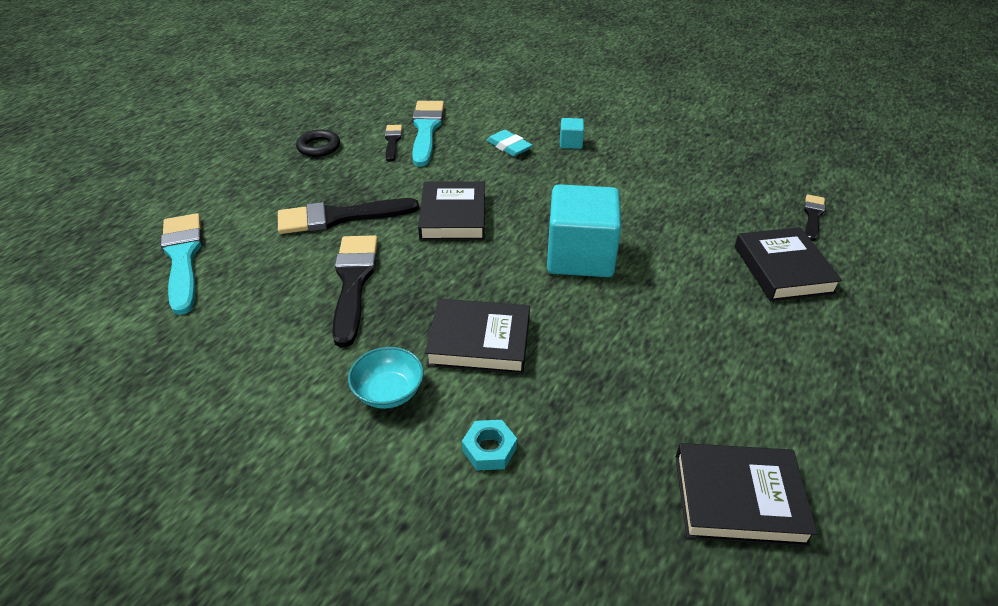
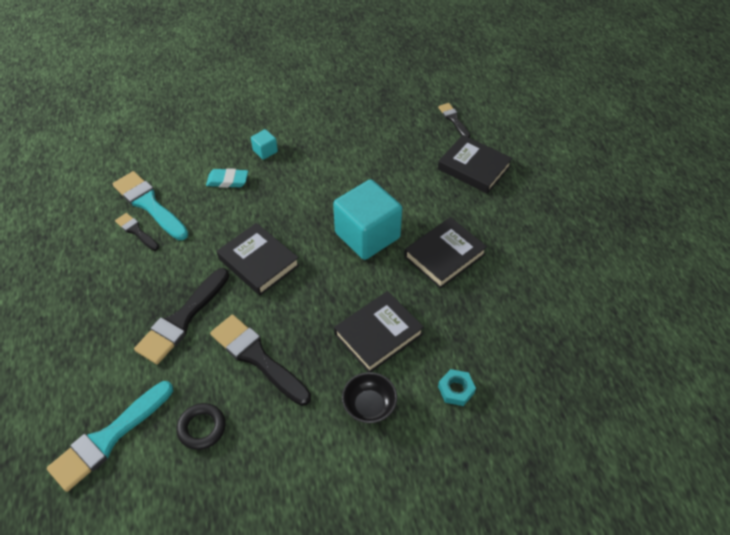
camera: 45 degrees left, 10 degrees up
turquoise brush [161,213,202,315] -> turquoise brush turned 75 degrees counterclockwise [47,381,173,492]
black ring [296,130,340,157] -> black ring moved to [176,403,226,450]
turquoise bowl [348,347,424,409] -> black bowl [342,372,397,423]
black book [676,443,818,546] -> black book moved to [404,217,487,289]

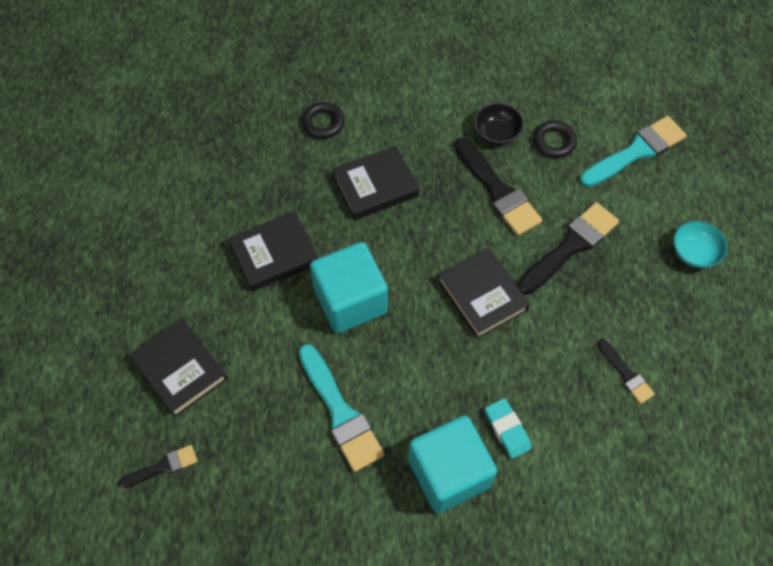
camera: 165 degrees left, 10 degrees up
turquoise brush [113,171,188,240] -> turquoise brush moved to [299,344,384,472]
turquoise eraser [206,168,248,188] -> turquoise eraser turned 45 degrees clockwise [485,398,532,459]
turquoise cube [251,129,278,160] -> turquoise cube [408,415,497,513], size x2.35
black bowl [342,372,397,423] -> black bowl moved to [474,102,524,145]
black brush [438,103,470,138] -> black brush turned 105 degrees counterclockwise [118,445,198,488]
turquoise nut [438,369,476,406] -> black ring [302,102,345,139]
none -> turquoise bowl [673,221,728,268]

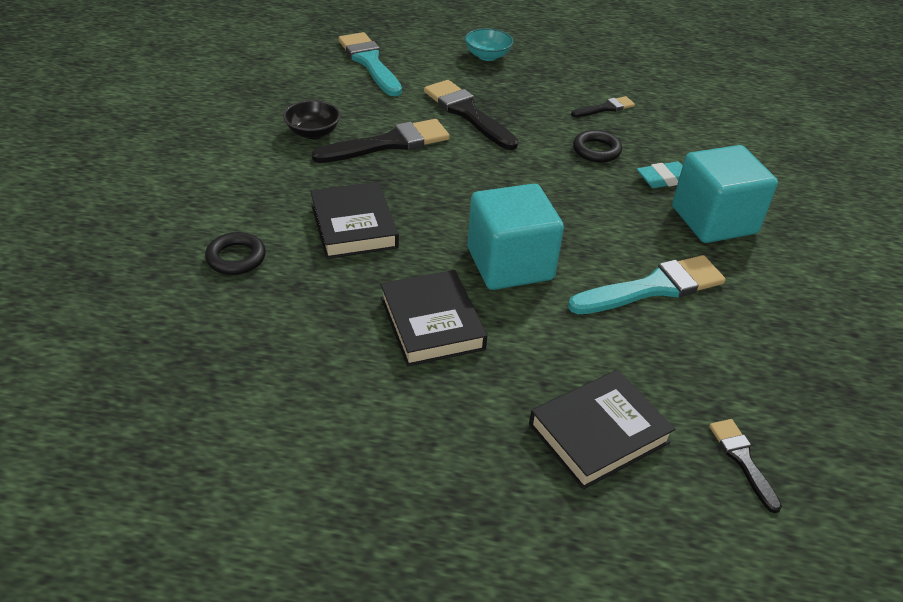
camera: 85 degrees left, 20 degrees down
black book [438,247,530,339] -> none
black ring [533,121,577,158] -> black ring moved to [573,130,622,163]

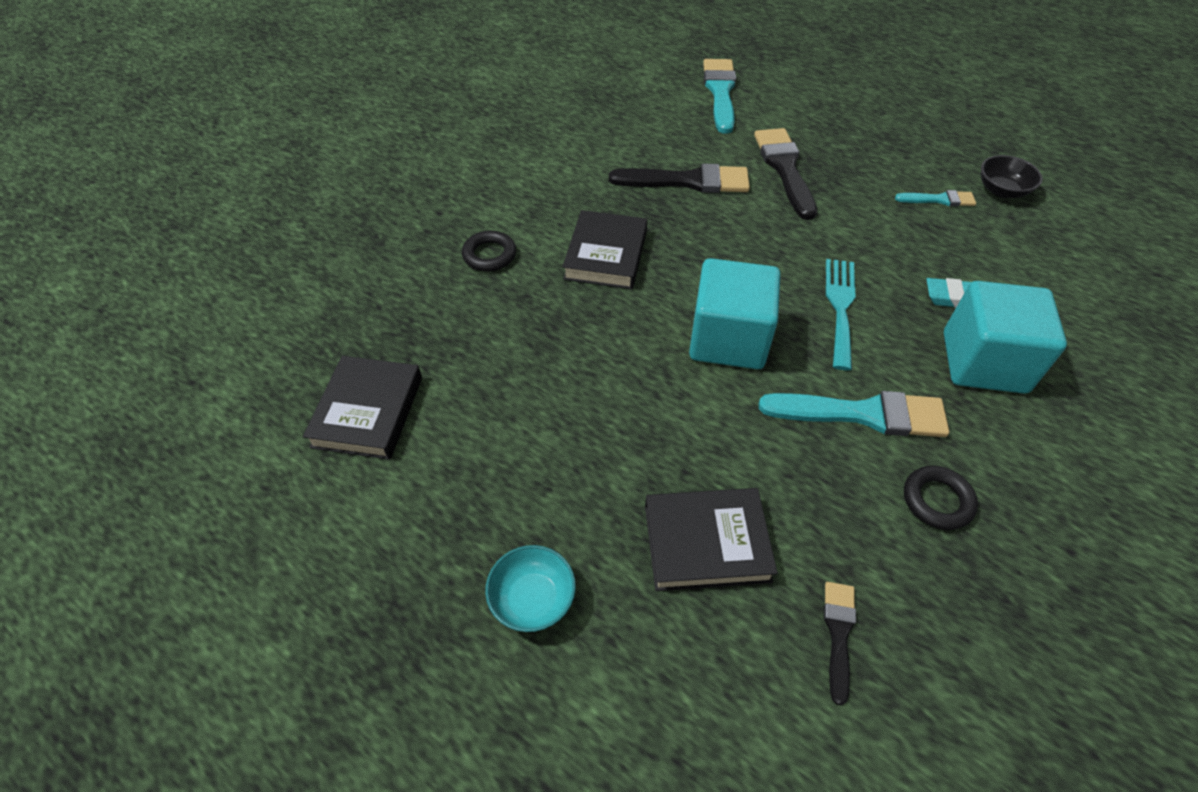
camera: 30 degrees right, 10 degrees up
black bowl [283,100,340,139] -> black bowl moved to [981,155,1042,198]
black book [380,270,487,366] -> black book moved to [303,356,422,460]
turquoise bowl [465,28,513,61] -> turquoise bowl moved to [485,545,576,632]
black brush [571,96,635,117] -> turquoise brush [895,190,976,206]
black ring [573,130,622,163] -> black ring moved to [904,465,978,530]
none -> turquoise fork [826,259,855,370]

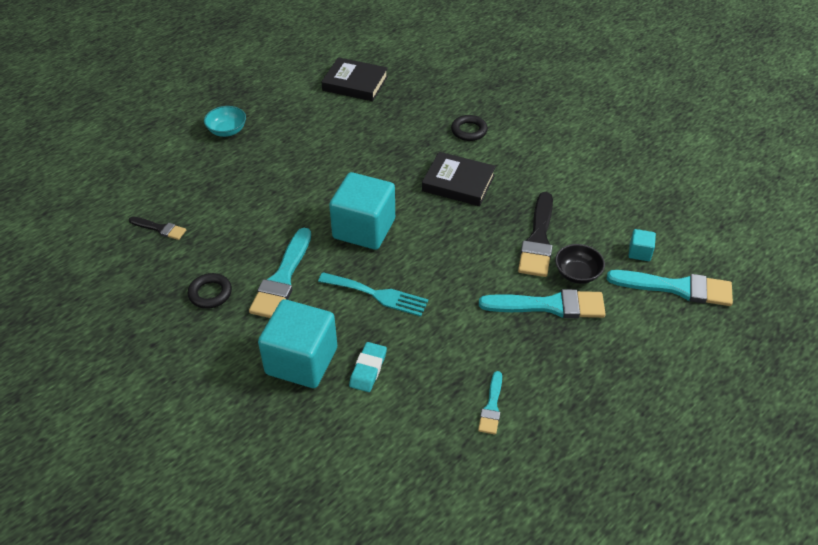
camera: 100 degrees right, 5 degrees down
black book [645,488,778,591] -> none
black brush [754,128,817,220] -> turquoise brush [479,289,606,318]
black bowl [981,155,1042,198] -> black bowl moved to [555,244,605,284]
none -> turquoise cube [628,229,656,261]

